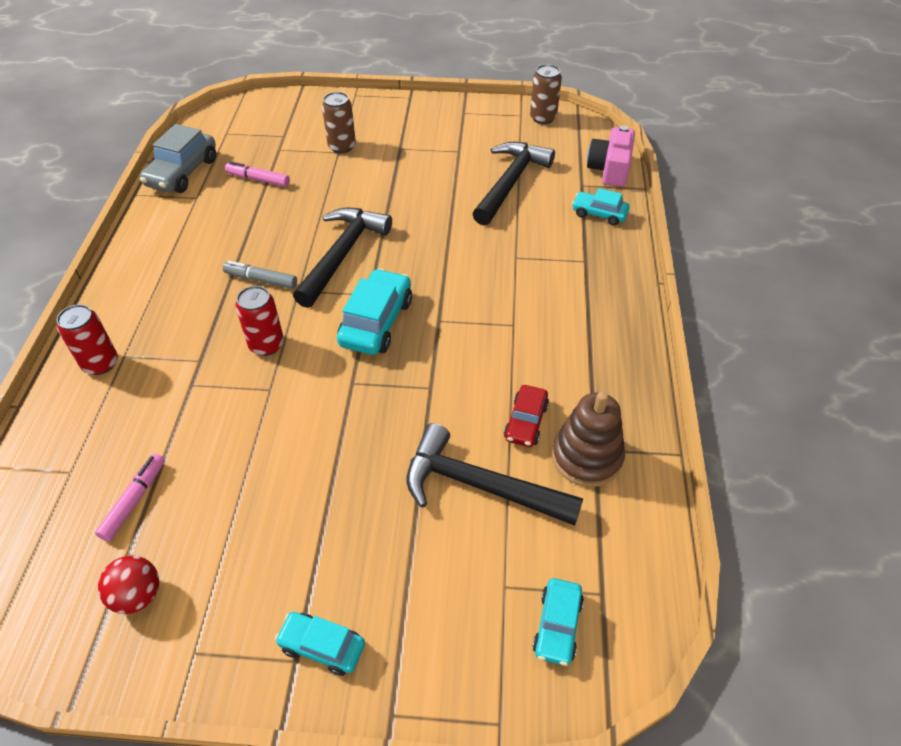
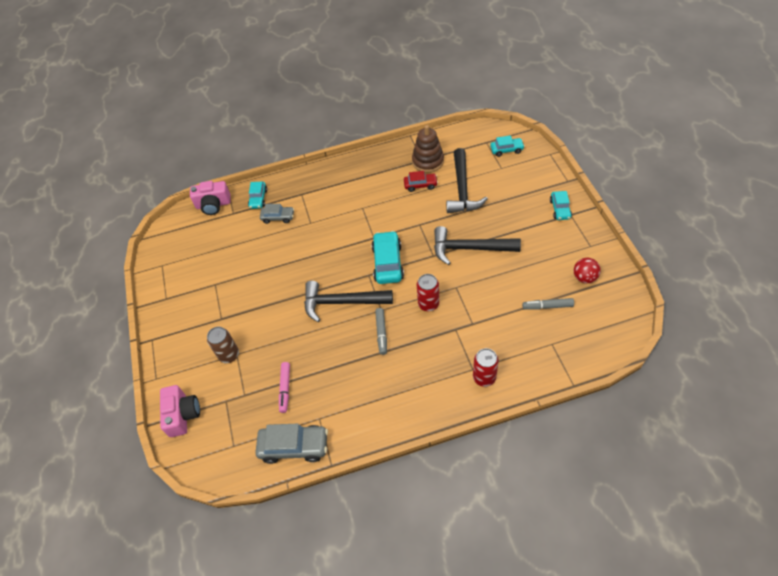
camera: 105 degrees left, 5 degrees up
pink marker [95,453,165,541] -> grey marker [522,298,574,310]
turquoise car [337,268,412,355] -> turquoise car turned 90 degrees clockwise [371,231,404,284]
black hammer [473,142,555,226] -> black hammer moved to [434,226,521,265]
brown can [530,64,562,124] -> none
none -> pink camera [160,385,200,437]
none -> grey car [260,204,294,224]

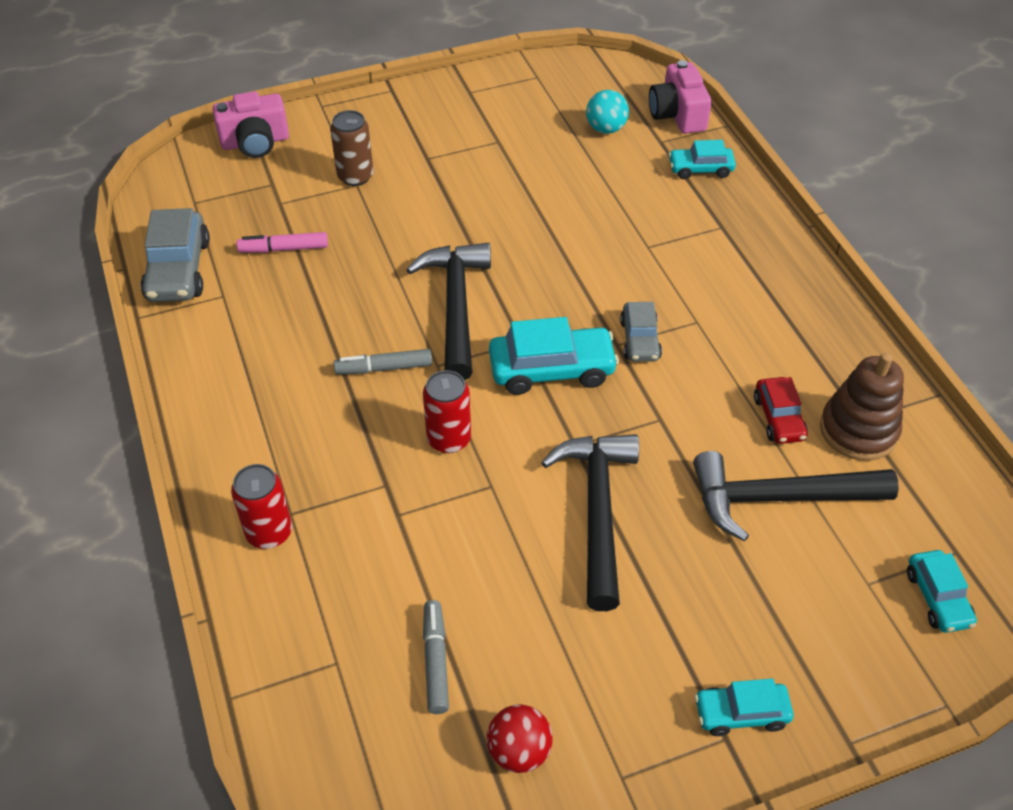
camera: 80 degrees right, 5 degrees down
grey car [260,204,294,224] -> grey car moved to [620,302,662,362]
none -> turquoise ball [586,90,629,134]

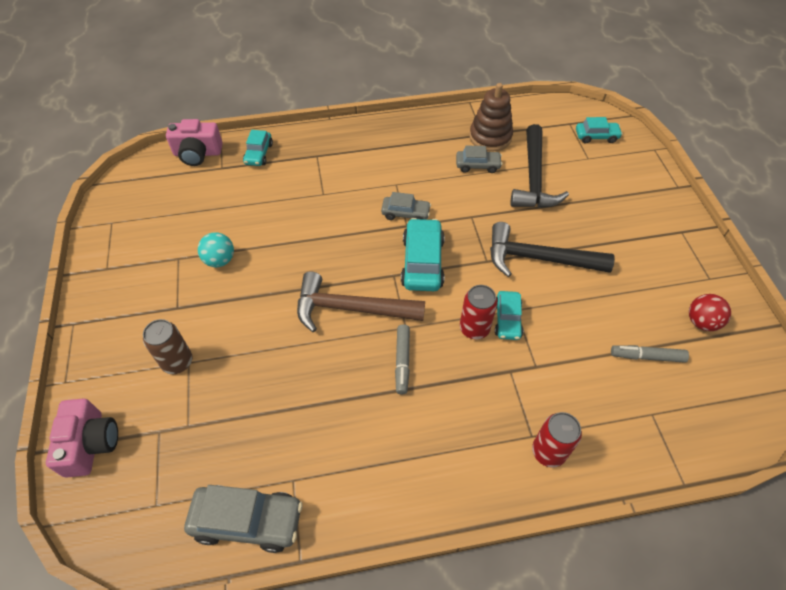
camera: 80 degrees left, 5 degrees up
pink marker [237,232,328,253] -> none
black hammer [406,243,491,380] -> brown hammer [297,272,425,333]
turquoise ball [586,90,629,134] -> turquoise ball moved to [198,232,234,267]
turquoise car [695,678,794,736] -> turquoise car moved to [495,291,523,340]
red car [754,377,808,444] -> grey car [456,145,503,173]

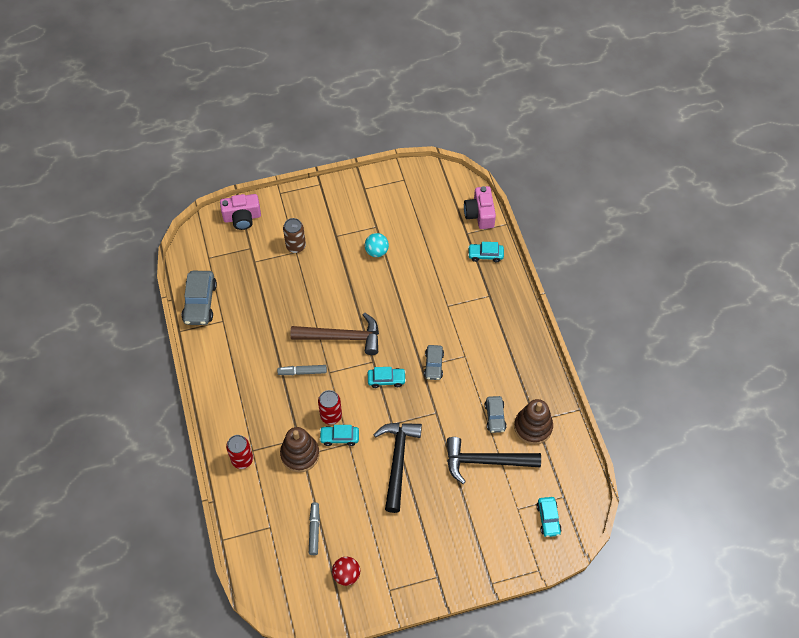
camera: 85 degrees right, 5 degrees up
brown hammer [297,272,425,333] -> brown hammer turned 90 degrees clockwise [290,313,379,355]
turquoise car [401,218,445,291] -> turquoise car [368,367,406,388], size x0.61
none -> brown stacking toy [280,427,320,472]

